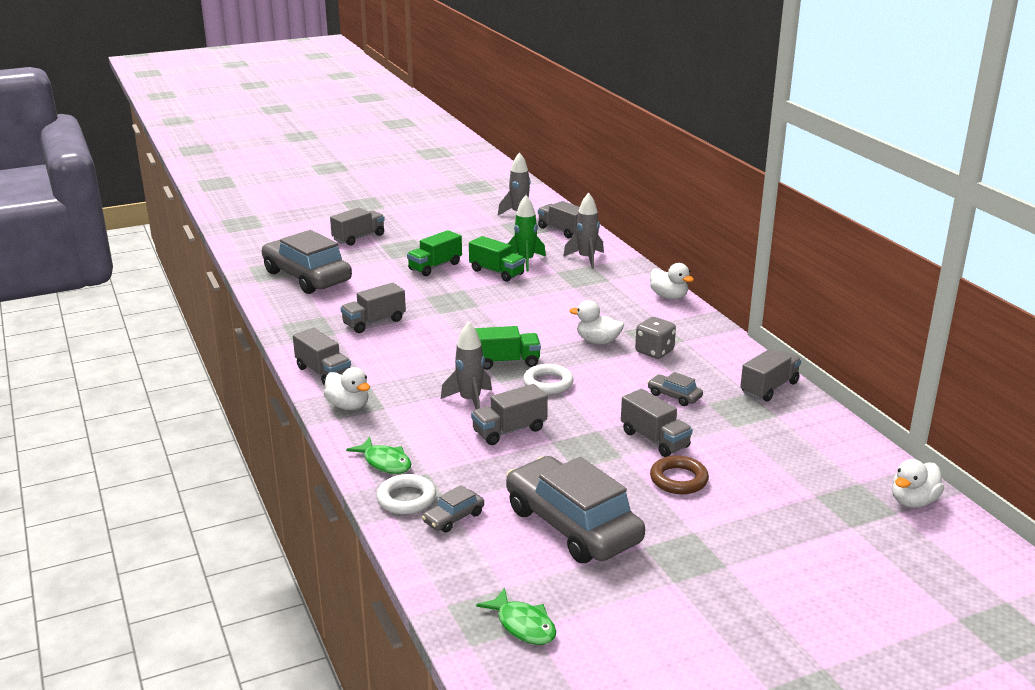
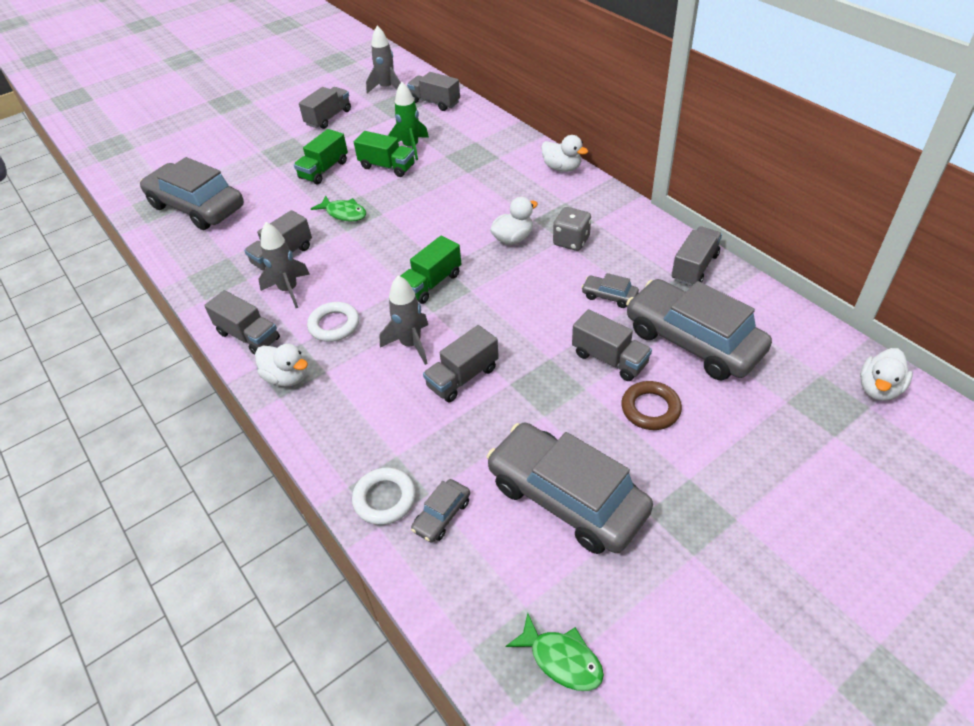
camera: 10 degrees left, 20 degrees up
grey truck [330,208,385,246] -> grey truck moved to [299,87,351,129]
green fish [346,437,411,474] -> green fish moved to [311,195,366,222]
green truck [475,326,541,370] -> green truck turned 150 degrees clockwise [401,236,461,304]
white ring [523,364,574,395] -> white ring moved to [307,302,359,342]
grey rocket [563,193,604,269] -> grey rocket moved to [258,222,309,308]
white duck [570,300,624,344] -> white duck turned 135 degrees clockwise [490,197,538,245]
none -> grey car [626,279,772,380]

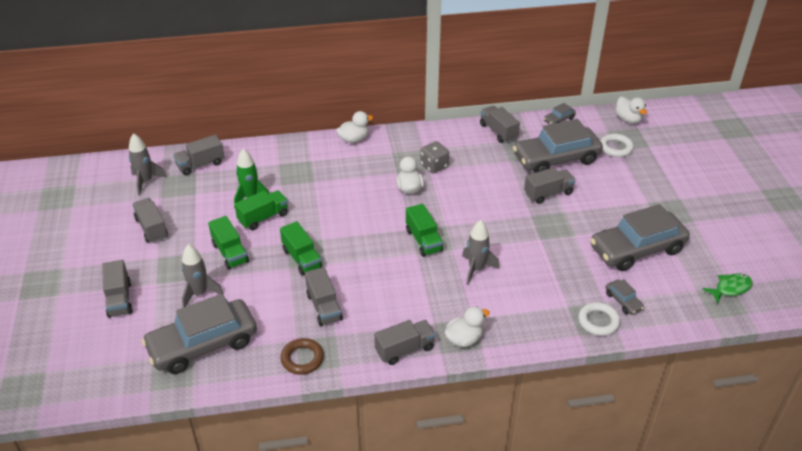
camera: 65 degrees left, 5 degrees down
grey rocket [258,222,309,308] -> grey rocket moved to [181,244,223,308]
white ring [307,302,359,342] -> white ring moved to [600,134,634,157]
green fish [311,195,366,222] -> green truck [280,221,322,276]
grey truck [423,325,499,402] -> grey truck moved to [102,260,133,318]
grey car [581,273,639,308] -> grey car moved to [544,103,576,125]
brown ring [621,381,682,430] -> brown ring moved to [280,338,324,375]

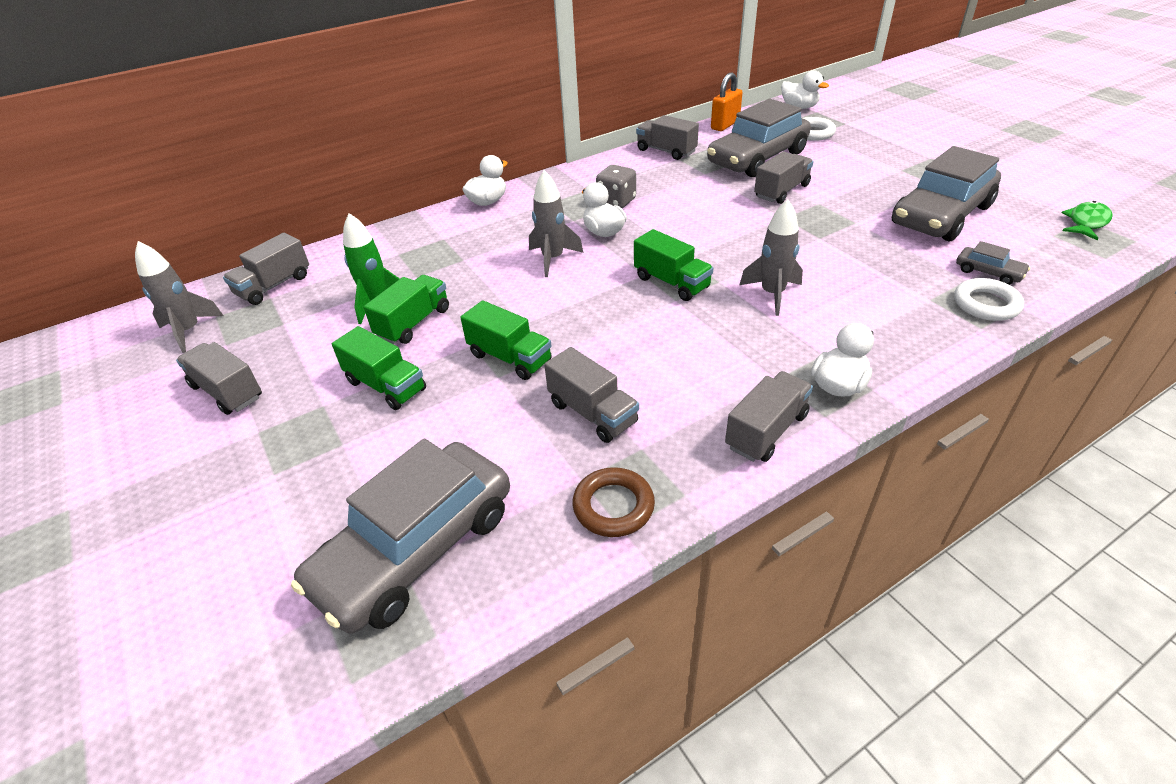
camera: 20 degrees left, 0 degrees up
grey truck [102,260,133,318] -> none
grey rocket [181,244,223,308] -> grey rocket moved to [529,170,584,277]
grey car [544,103,576,125] -> orange padlock [711,72,743,131]

